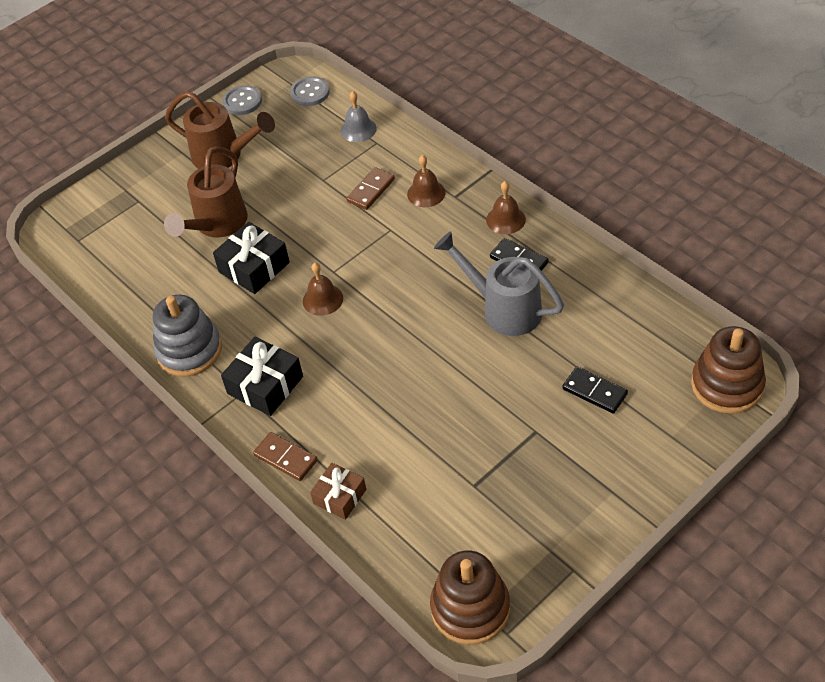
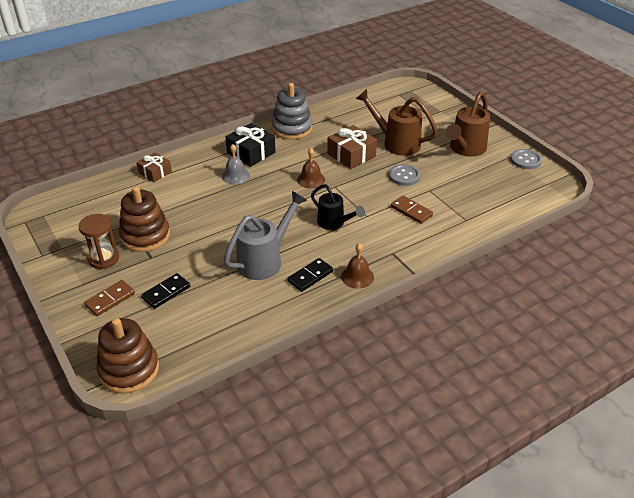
camera: 95 degrees right, 10 degrees down
black gift [213,222,290,294] -> brown gift [327,125,377,169]
brown domino [253,432,318,481] -> brown domino moved to [84,280,135,316]
grey button [290,76,330,106] -> grey button moved to [389,164,420,186]
grey bell [341,91,377,142] -> grey bell moved to [222,144,250,185]
brown bell [407,155,445,207] -> none
brown stacking toy [430,551,510,645] -> brown stacking toy moved to [119,186,170,252]
none -> brown hourglass [78,214,119,269]
none -> black watering can [311,184,365,230]

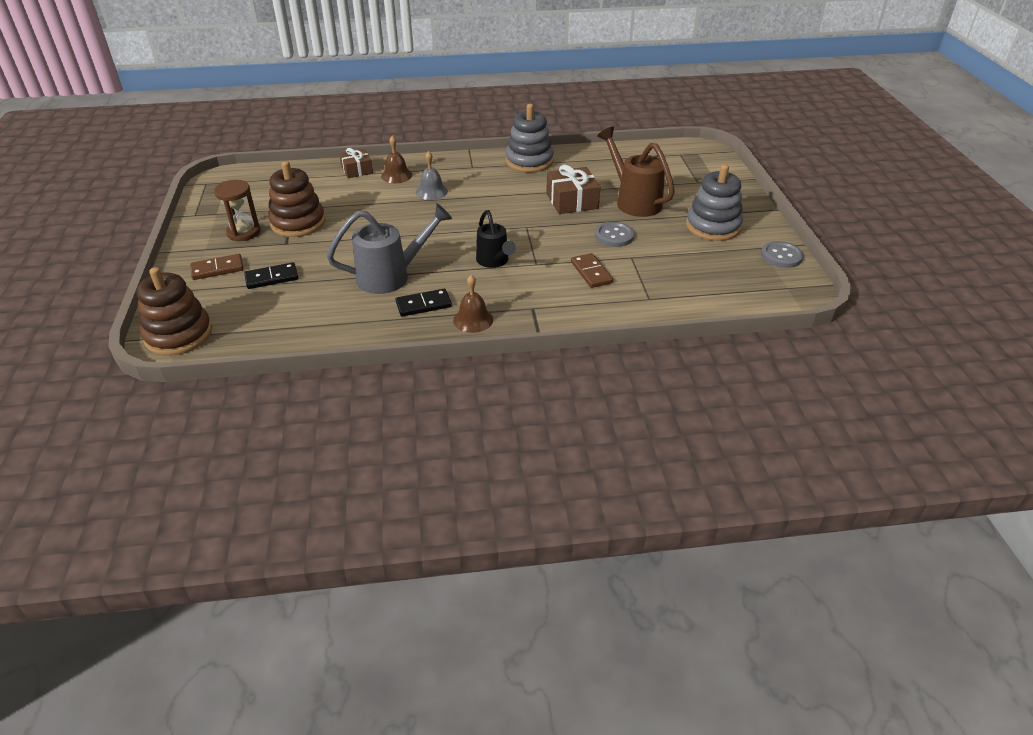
camera: 25 degrees right, 0 degrees up
black gift [226,123,275,167] -> none
brown bell [297,148,325,189] -> brown bell moved to [381,136,412,183]
brown watering can [445,92,490,157] -> grey stacking toy [686,164,743,241]

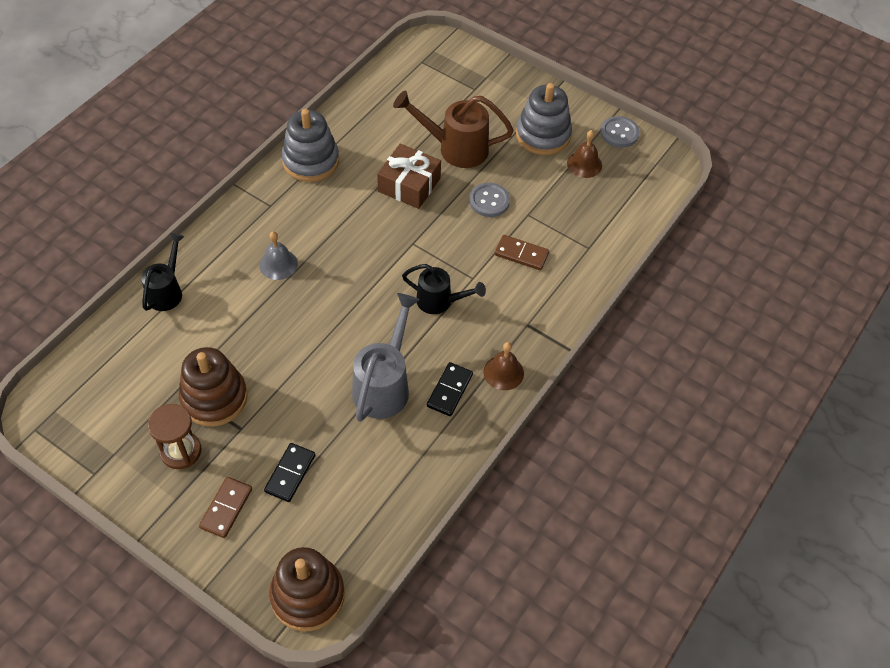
camera: 50 degrees left, 15 degrees up
brown gift [339,148,373,178] -> black watering can [141,233,185,311]
brown bell [381,136,412,183] -> brown bell moved to [567,130,602,178]

